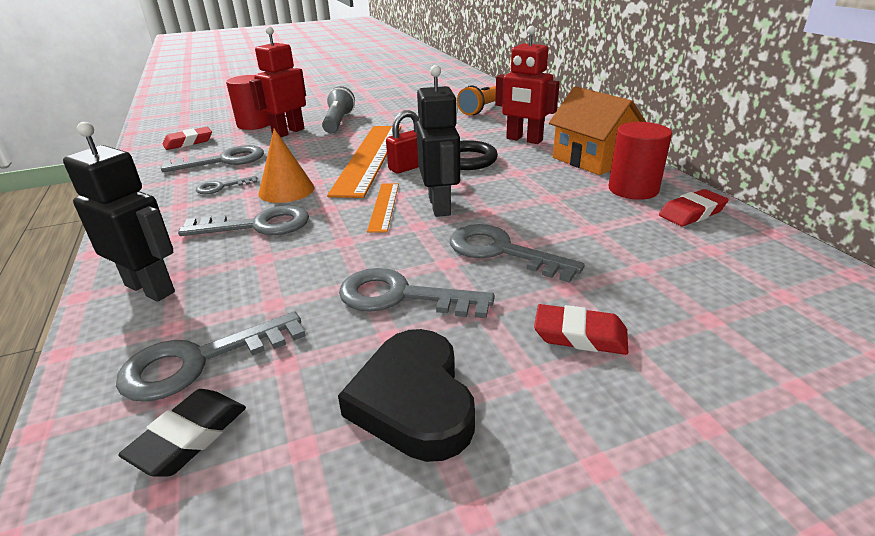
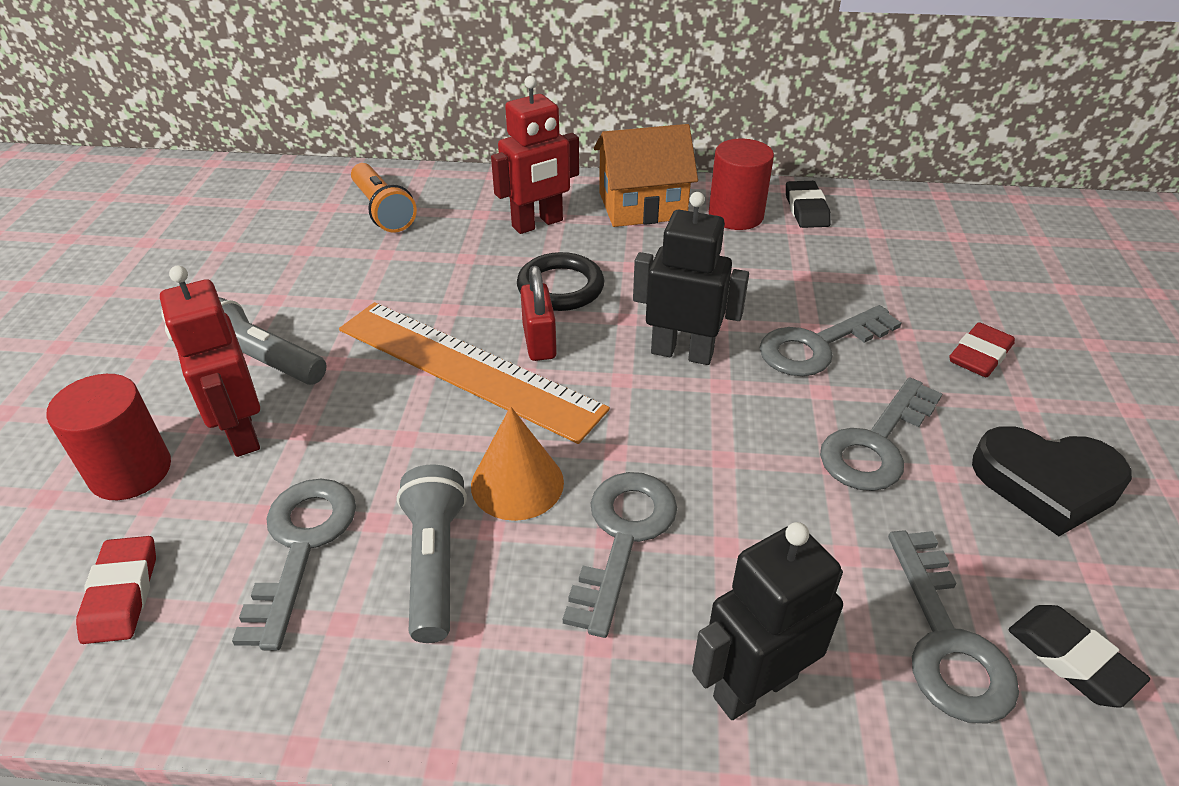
camera: 65 degrees left, 10 degrees up
grey key [196,176,258,194] -> grey flashlight [397,465,467,643]
orange ruler [367,183,399,232] -> none
red eraser [659,189,729,226] -> black eraser [786,181,831,228]

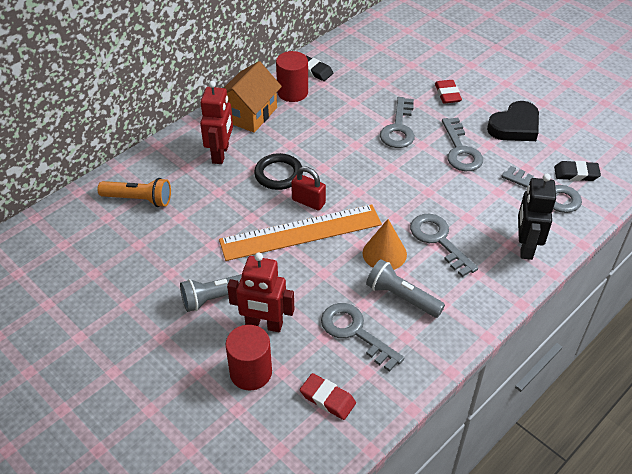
camera: 50 degrees left, 5 degrees up
black robot [633,192,749,365] -> none

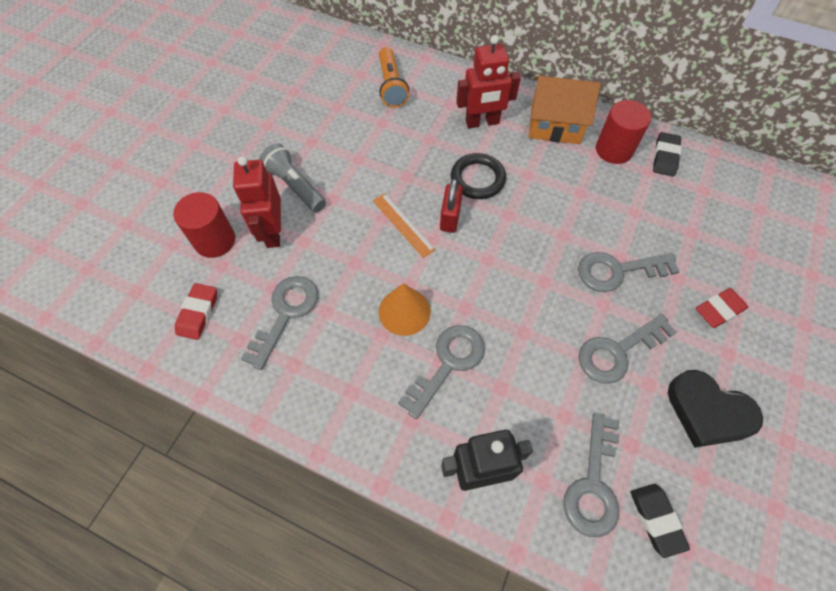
camera: 70 degrees right, 15 degrees up
orange ruler [219,204,382,261] -> orange ruler [373,193,436,258], size x0.48
grey flashlight [366,259,445,318] -> none

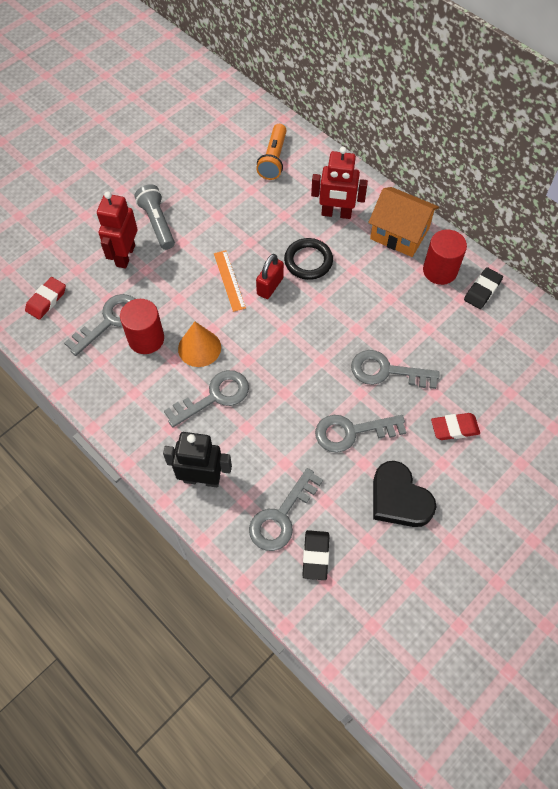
camera: 20 degrees right, 0 degrees up
red cylinder [173,192,235,258] -> red cylinder moved to [120,299,164,354]

